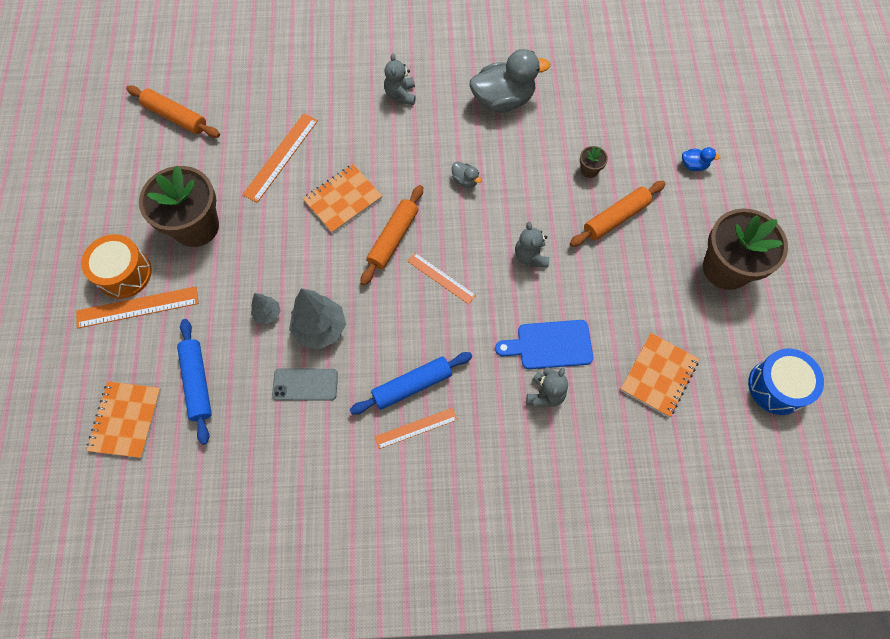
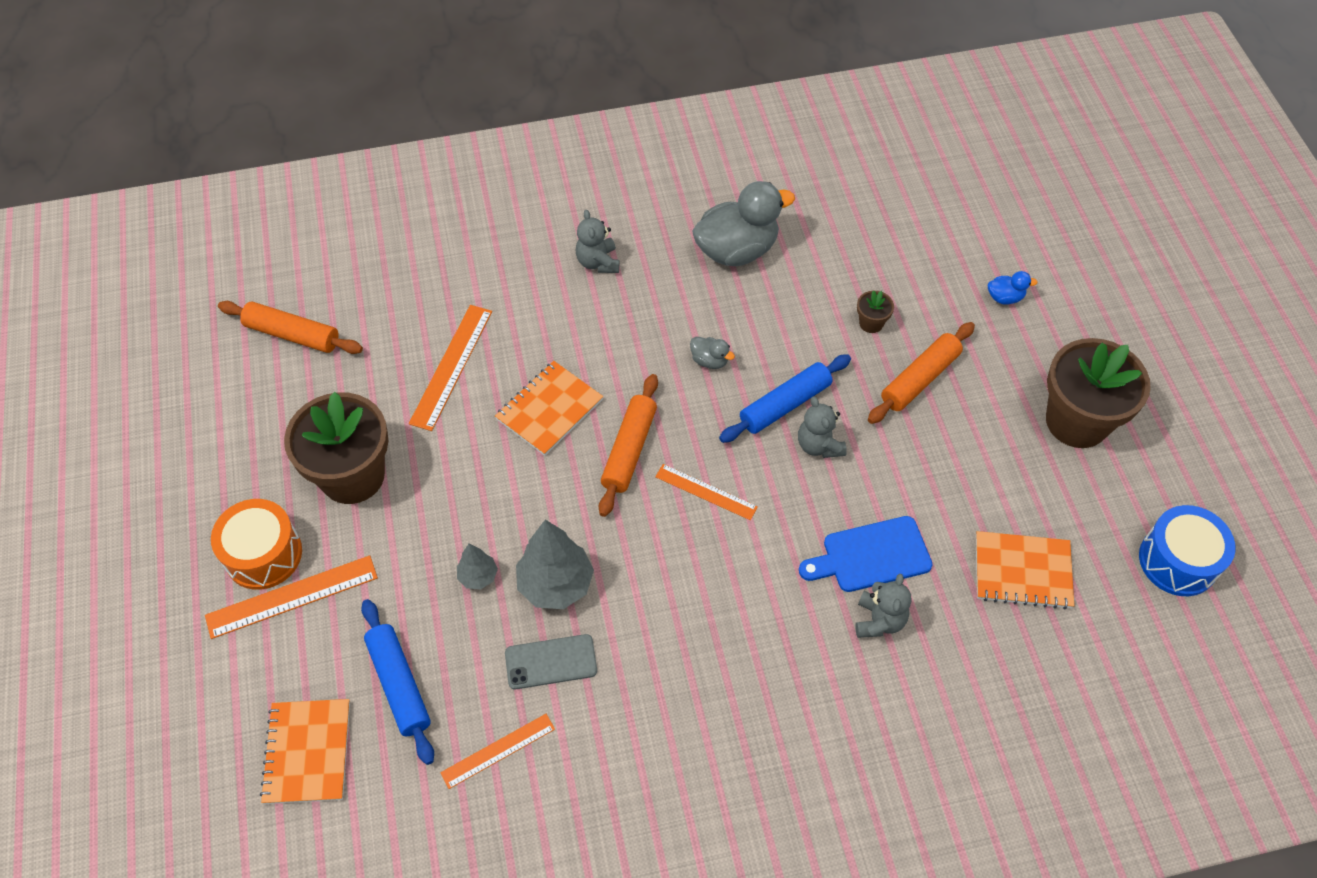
camera: 10 degrees left, 10 degrees down
blue rolling pin [350,352,472,415] -> blue rolling pin moved to [719,354,851,443]
orange ruler [374,408,458,449] -> orange ruler moved to [440,714,555,789]
orange notebook [620,333,699,417] -> orange notebook turned 75 degrees clockwise [976,531,1074,609]

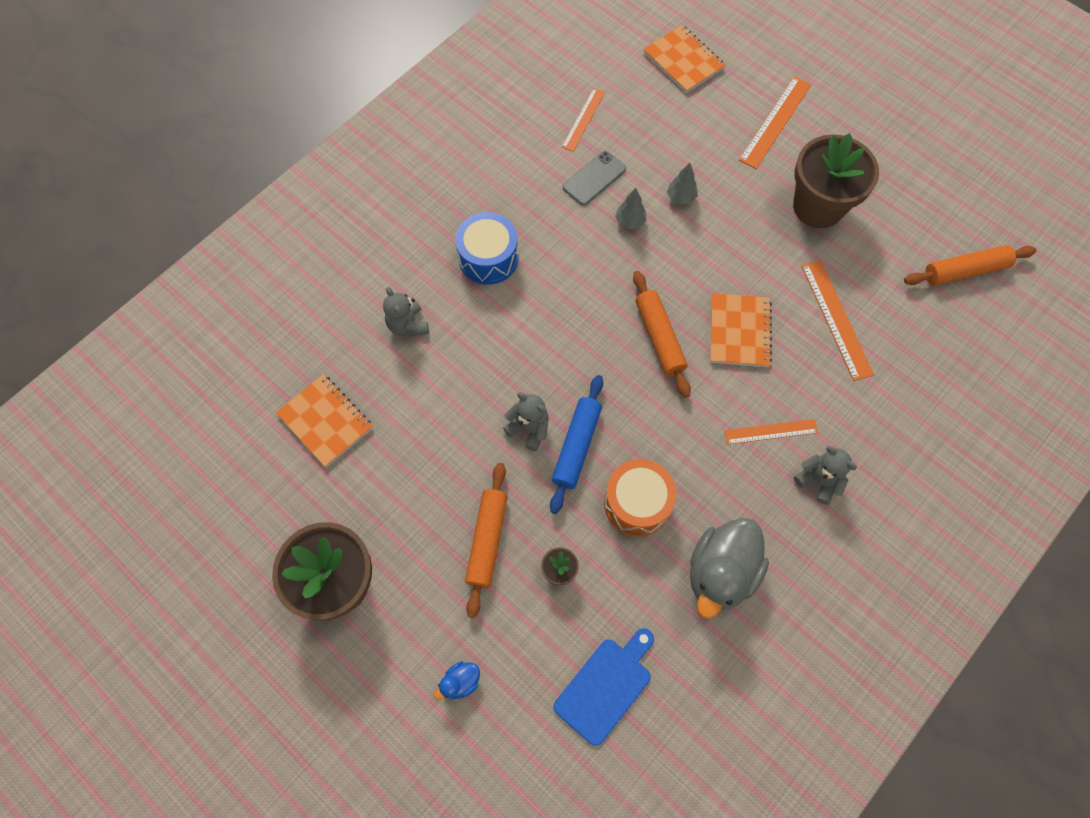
camera: 145 degrees right, 10 degrees up
orange drum [211,499,302,590] -> orange drum moved to [604,459,677,536]
blue rolling pin [361,599,434,765] -> none
grey tree [516,520,594,609] -> grey tree [615,188,646,229], size x0.53
orange ruler [655,464,758,520] -> orange ruler moved to [724,419,818,445]
grey duck [690,337,735,369] -> none
blue cutting board [799,516,933,592] -> blue cutting board moved to [553,628,654,746]
orange notebook [976,531,1074,609] -> orange notebook turned 75 degrees clockwise [276,374,373,467]
blue drum [1139,505,1235,596] -> blue drum moved to [455,212,518,285]

